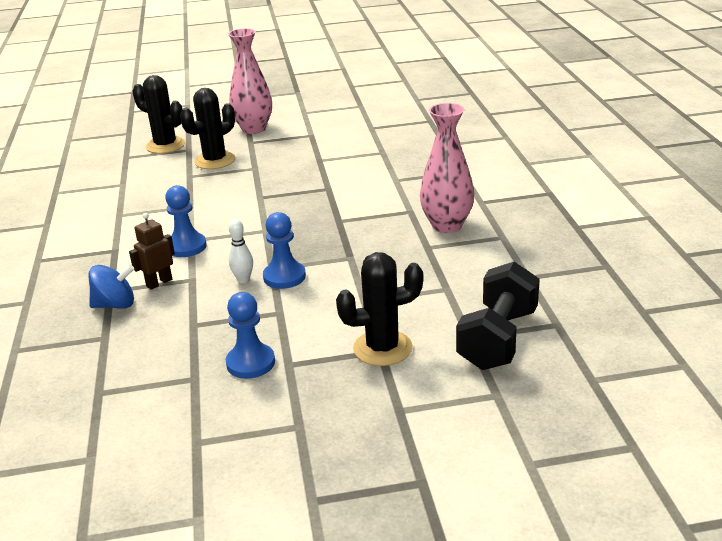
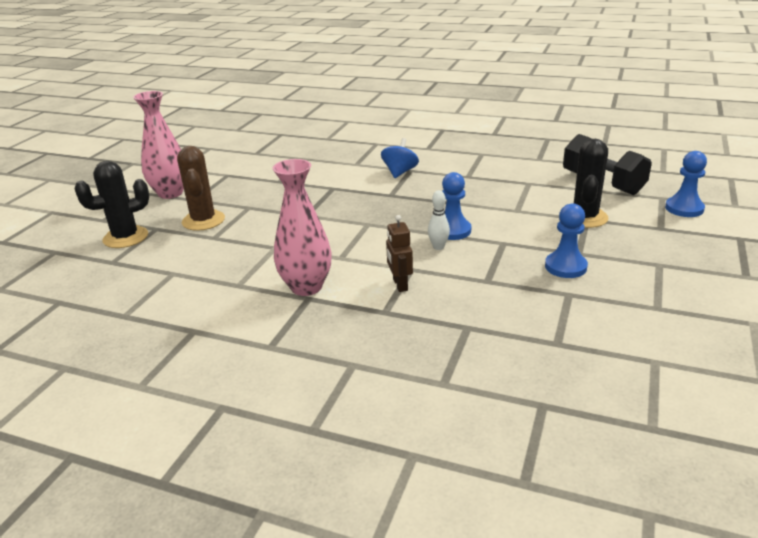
camera: 60 degrees left, 0 degrees up
blue spinning top [88,265,134,309] -> blue spinning top moved to [381,138,419,178]
blue pawn [165,185,207,257] -> blue pawn moved to [665,151,707,217]
black cactus [180,88,235,169] -> brown cactus [177,146,225,231]
pink vase [420,103,474,233] -> pink vase moved to [272,159,332,296]

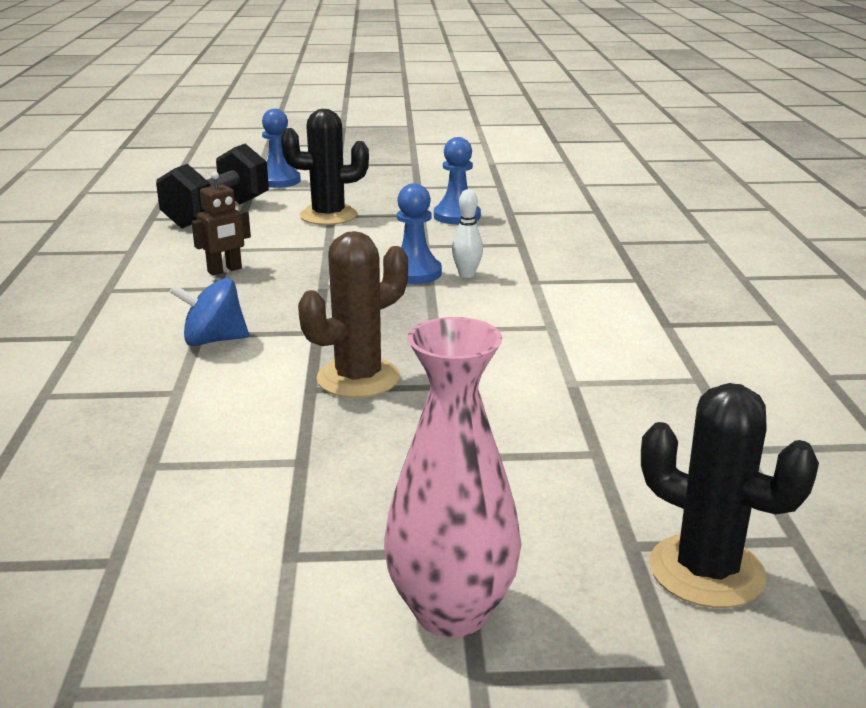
camera: 115 degrees left, 5 degrees down
brown cactus [177,146,225,231] -> brown cactus moved to [298,231,408,398]
pink vase [272,159,332,296] -> none
brown robot [386,215,413,292] -> brown robot moved to [192,172,251,276]

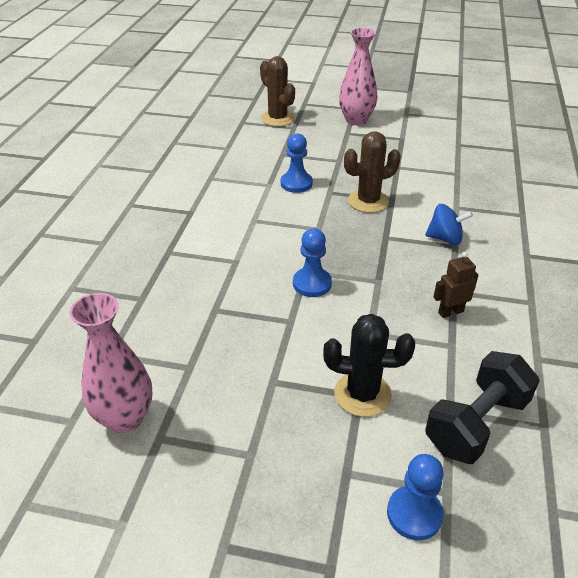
camera: 165 degrees left, 15 degrees up
blue pawn [434,137,481,224] -> blue pawn moved to [281,133,313,193]
white bowling pin [452,189,483,278] -> none
black cactus [641,383,819,608] -> brown cactus [260,56,295,127]
none -> pink vase [70,293,152,433]

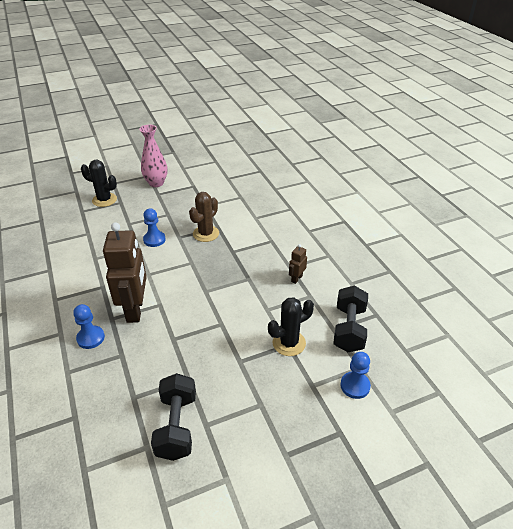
camera: 35 degrees left, 0 degrees up
pink vase [70,293,152,433] -> black dumbbell [151,373,196,461]
brown cactus [260,56,295,127] -> black cactus [81,160,117,207]
blue pawn [293,228,332,297] -> blue pawn moved to [73,304,105,349]
blue spinning top [425,204,473,245] -> none
none -> brown robot [103,222,147,323]

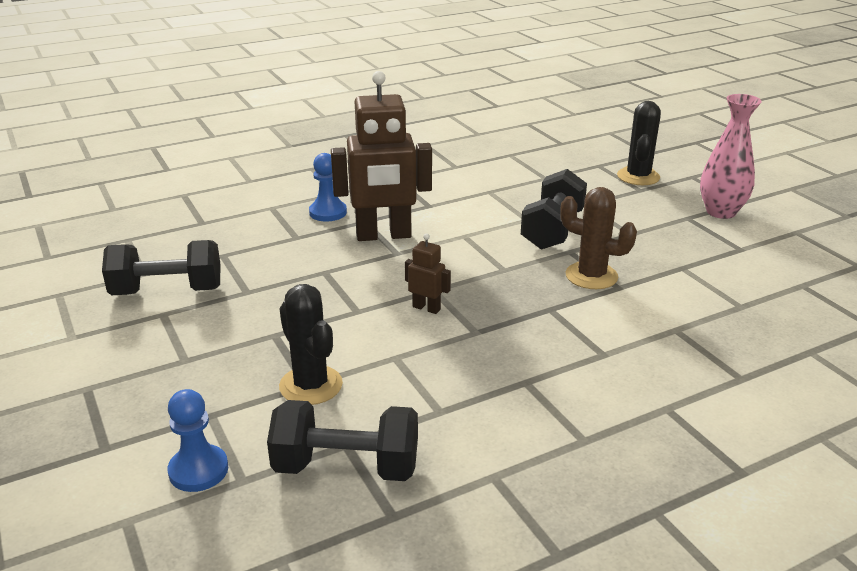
camera: 85 degrees right, 10 degrees down
blue pawn [143,208,166,247] -> black dumbbell [521,169,587,250]
brown robot [289,244,307,284] -> brown robot moved to [405,233,451,314]

